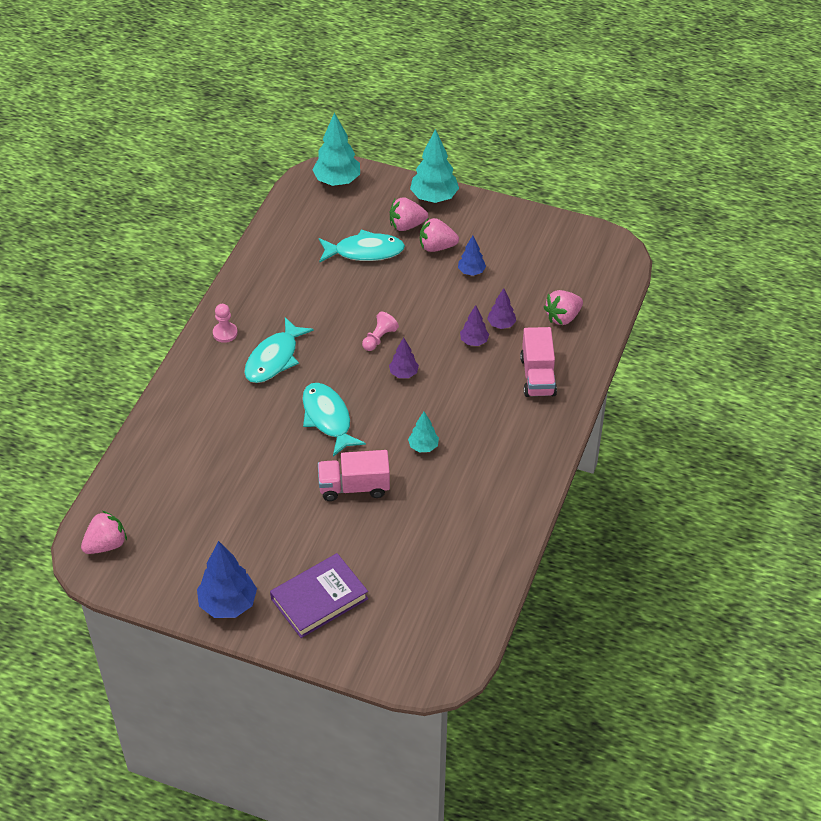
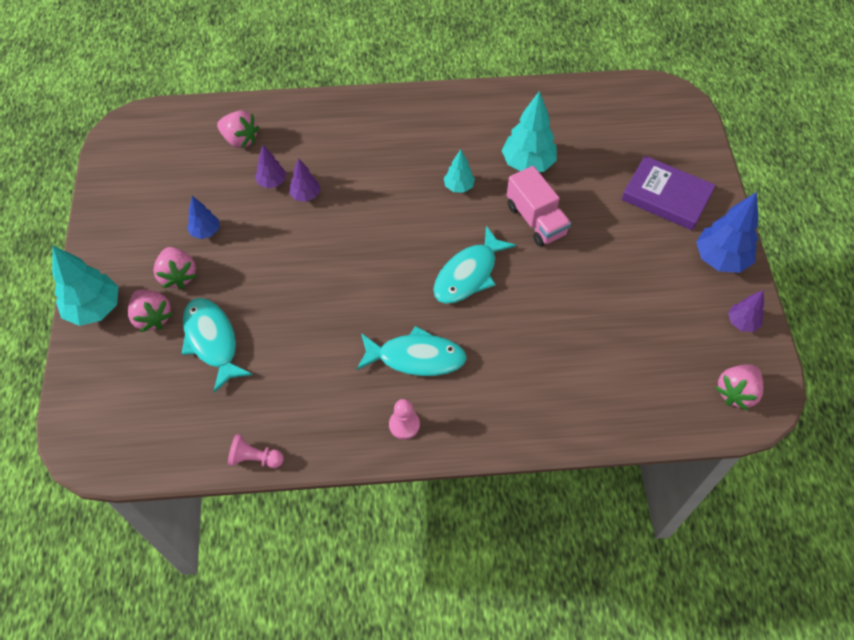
camera: 115 degrees left, 10 degrees up
pink strawberry [81,511,127,554] -> pink strawberry turned 75 degrees counterclockwise [715,365,763,410]
turquoise tree [312,113,360,186] -> turquoise tree moved to [501,91,557,172]
pink pawn [362,312,399,351] -> pink pawn moved to [228,434,284,468]
purple tree [389,337,419,378] -> purple tree moved to [728,290,764,332]
pink truck [520,327,557,397] -> none

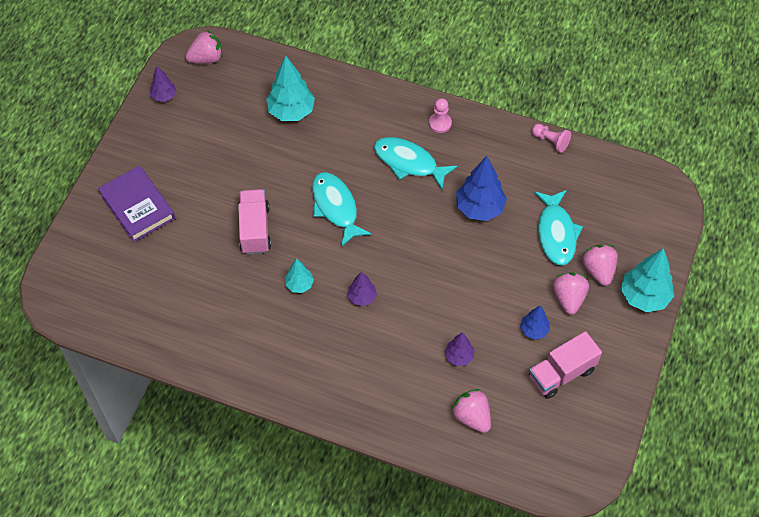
camera: 155 degrees left, 0 degrees up
purple tree [289,158,321,202] -> purple tree moved to [347,271,377,306]
turquoise fish [434,226,516,304] -> turquoise fish turned 90 degrees counterclockwise [312,172,372,247]
turquoise tree [501,91,557,172] -> turquoise tree moved to [266,56,315,121]
blue tree [696,192,758,273] -> blue tree moved to [456,156,507,221]
none -> pink truck [529,331,602,399]

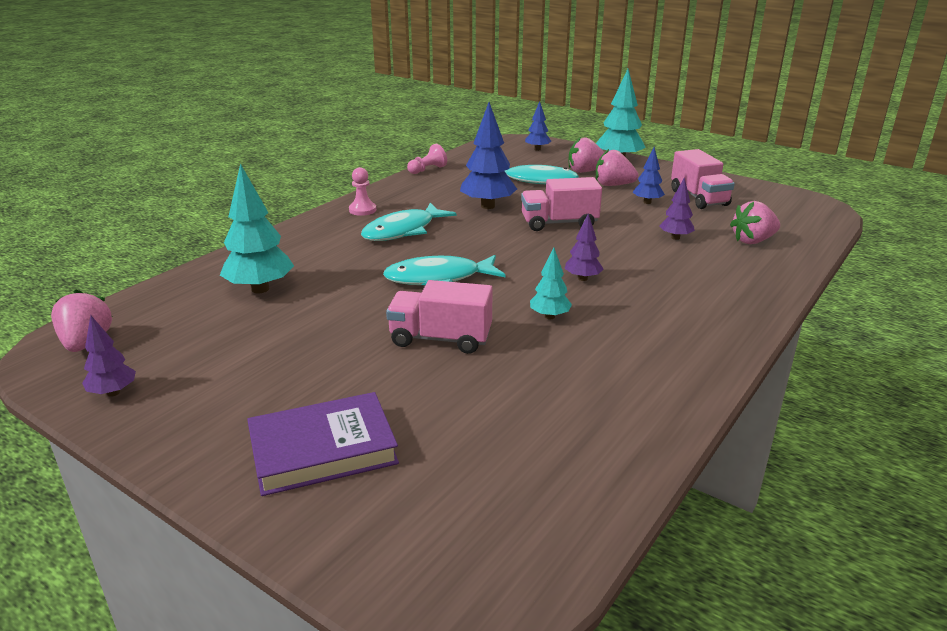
camera: 75 degrees left, 30 degrees down
none -> pink truck [521,177,602,231]
none -> blue tree [525,101,551,151]

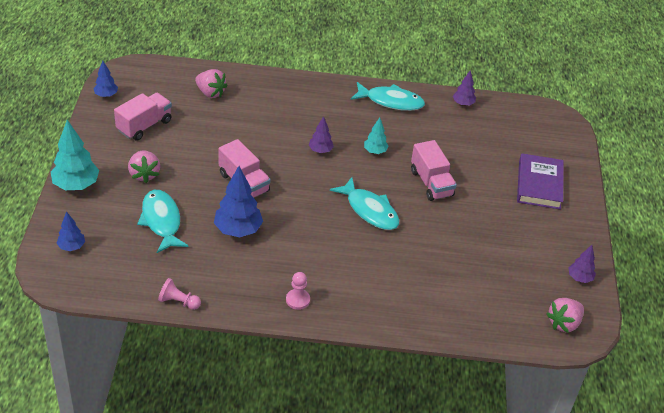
camera: 125 degrees left, 15 degrees up
turquoise tree [220,163,294,293] -> none
purple book [247,392,399,496] -> purple book turned 60 degrees clockwise [517,153,564,209]
turquoise fish [361,203,456,241] -> turquoise fish moved to [351,82,425,111]
pink strawberry [568,137,605,173] -> none
blue tree [633,147,665,204] -> blue tree moved to [93,61,118,97]
purple tree [659,177,695,240] -> purple tree moved to [453,70,476,106]

